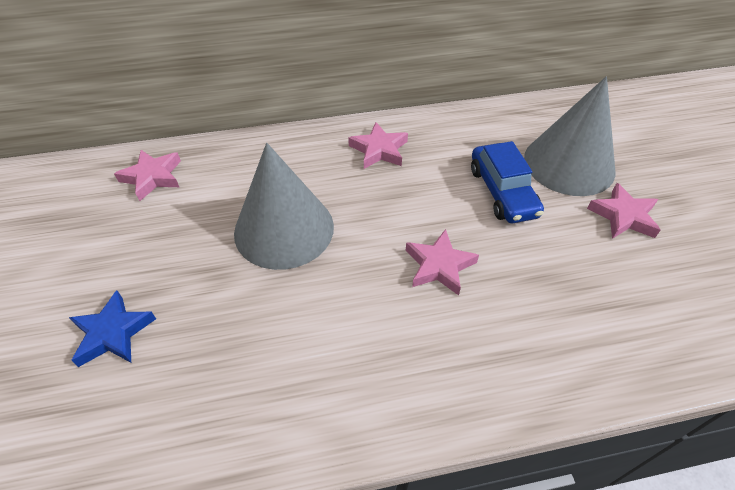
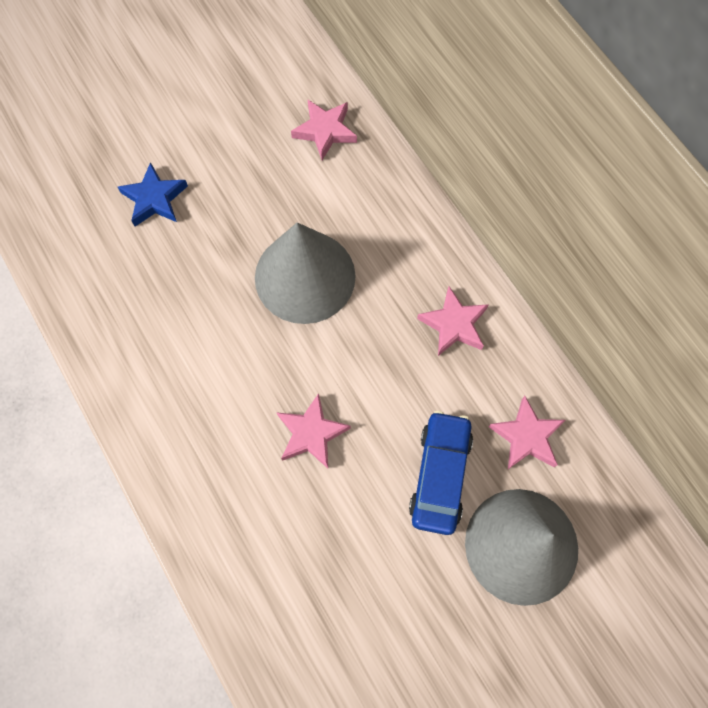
camera: 70 degrees right, 20 degrees up
blue car [471,141,544,223] -> blue car turned 135 degrees clockwise [409,411,473,535]
pink star [587,183,661,239] -> pink star moved to [489,396,565,469]

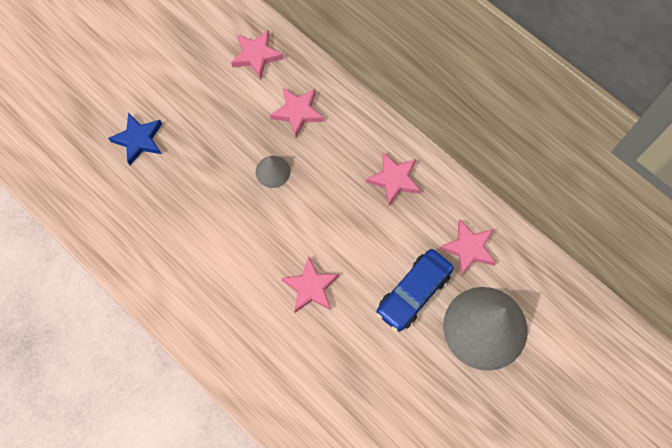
camera: 15 degrees left, 0 degrees up
grey cone [255,222,356,324] -> grey cone [256,156,290,188], size x0.44
blue car [409,411,473,535] -> blue car turned 135 degrees counterclockwise [376,249,454,332]
none -> pink star [270,88,324,137]

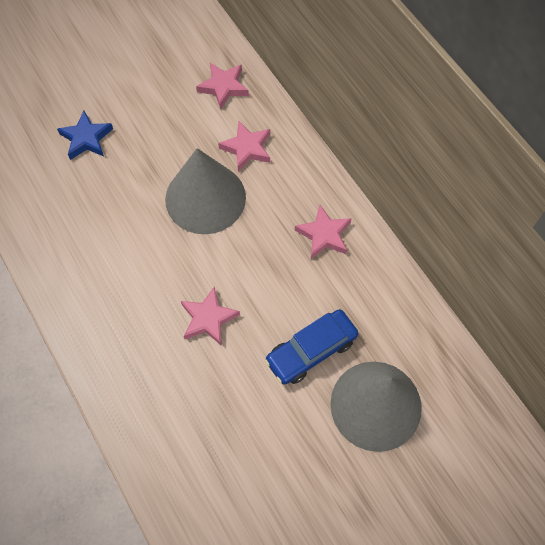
camera: 15 degrees right, 5 degrees down
grey cone [256,156,290,188] -> grey cone [165,148,246,234], size x2.25
pink star [439,220,496,276] -> none

